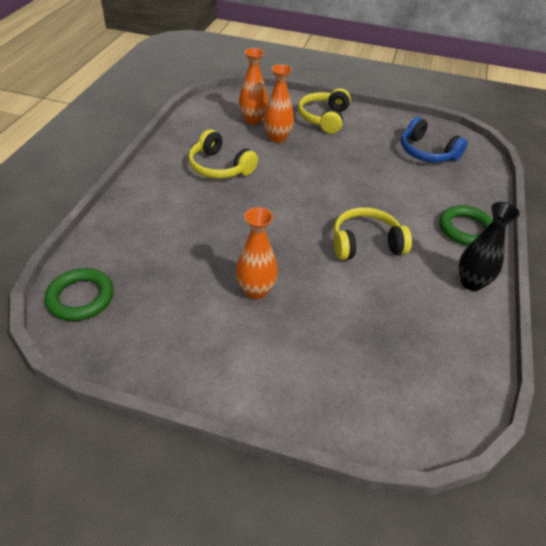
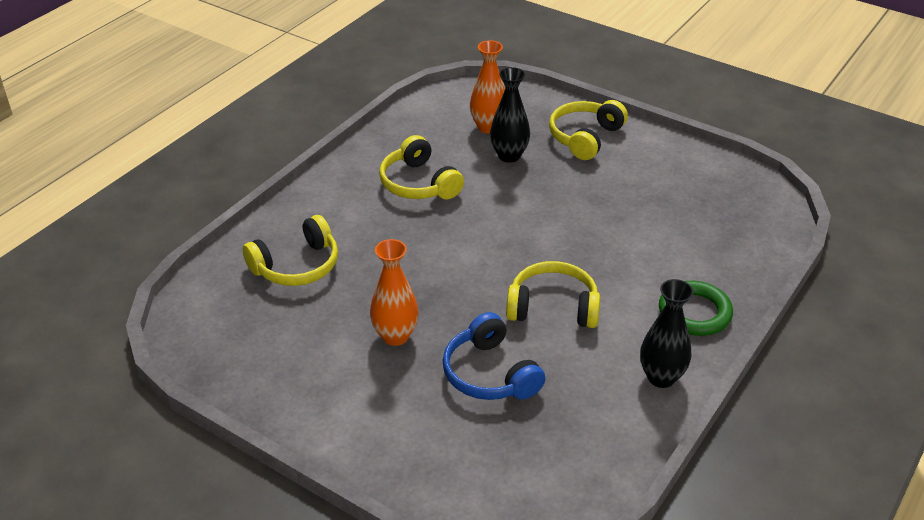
camera: 20 degrees right, 5 degrees down
green ring [45,268,114,321] -> none
orange vase [263,64,294,143] -> black vase [490,67,530,163]
blue headphones [401,117,467,163] -> blue headphones moved to [442,312,545,400]
none -> yellow headphones [243,215,338,286]

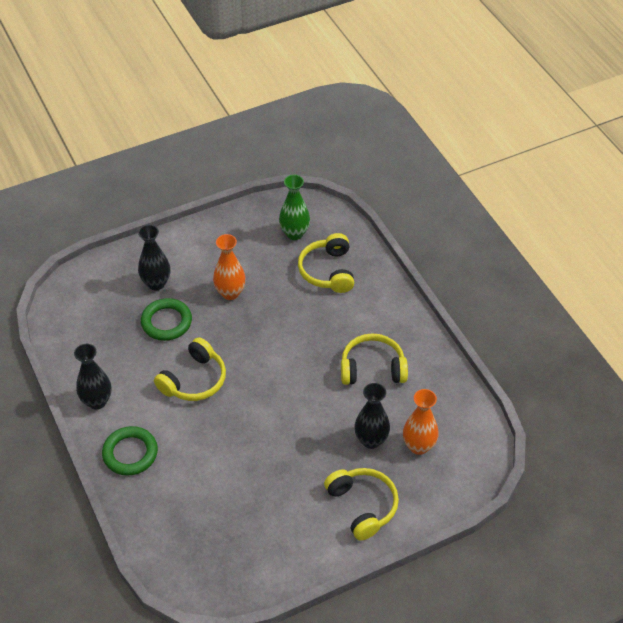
camera: 120 degrees right, 10 degrees up
blue headphones [442,312,545,400] -> green ring [141,298,192,341]
none -> black vase [138,225,170,290]
none -> green vase [279,175,310,240]

